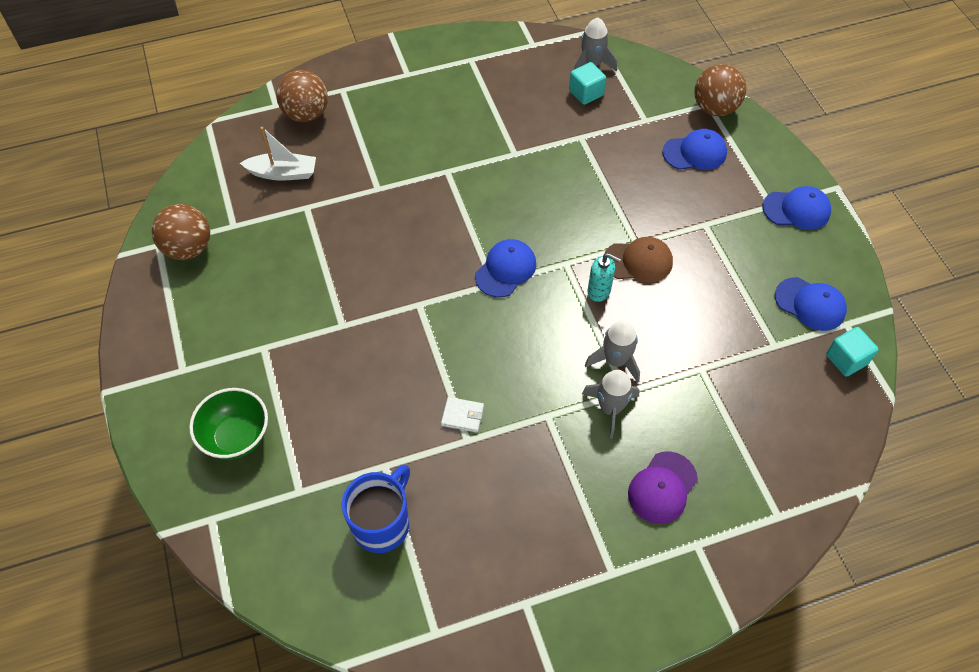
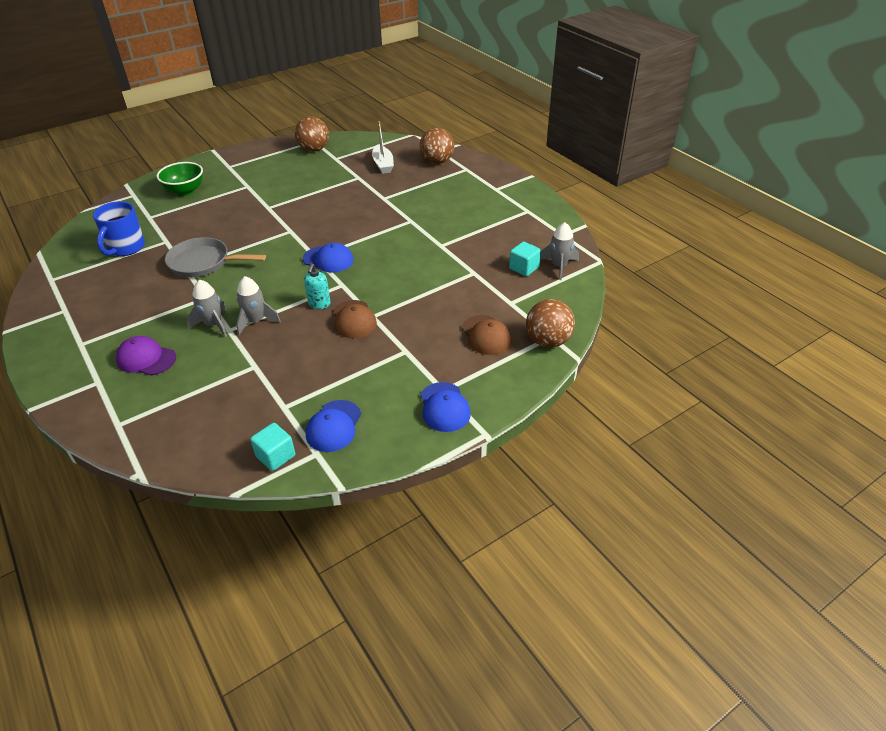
camera: 75 degrees right, 15 degrees down
blue mug [341,464,410,553] -> blue mug turned 90 degrees clockwise [93,201,145,256]
white wallet [441,397,484,433] -> grey pan [165,237,266,278]
blue cap [662,129,727,170] -> brown cap [462,315,512,355]

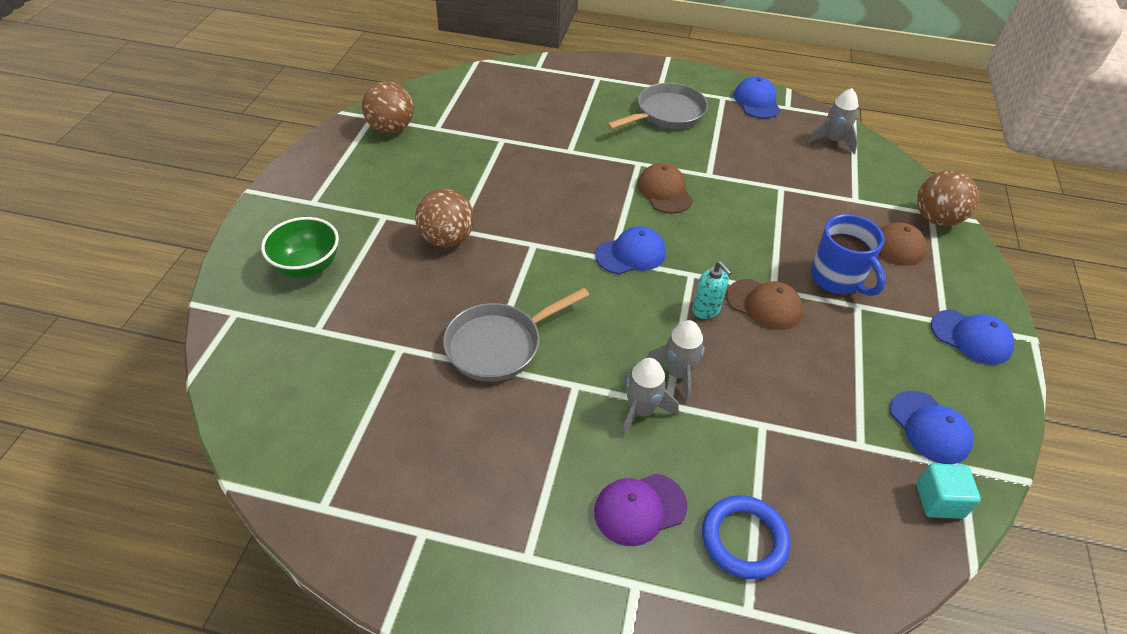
camera: 45 degrees left, 5 degrees up
blue mug [93,201,145,256] -> blue mug moved to [811,214,886,296]
white boat [372,121,394,174] -> none
brown ball [420,128,454,164] -> brown ball moved to [415,188,474,247]
turquoise cube [509,242,541,276] -> none
none -> grey pan [606,83,708,130]
none -> brown cap [638,163,693,214]
none -> blue ring [702,495,790,580]
none -> blue cap [734,76,780,119]

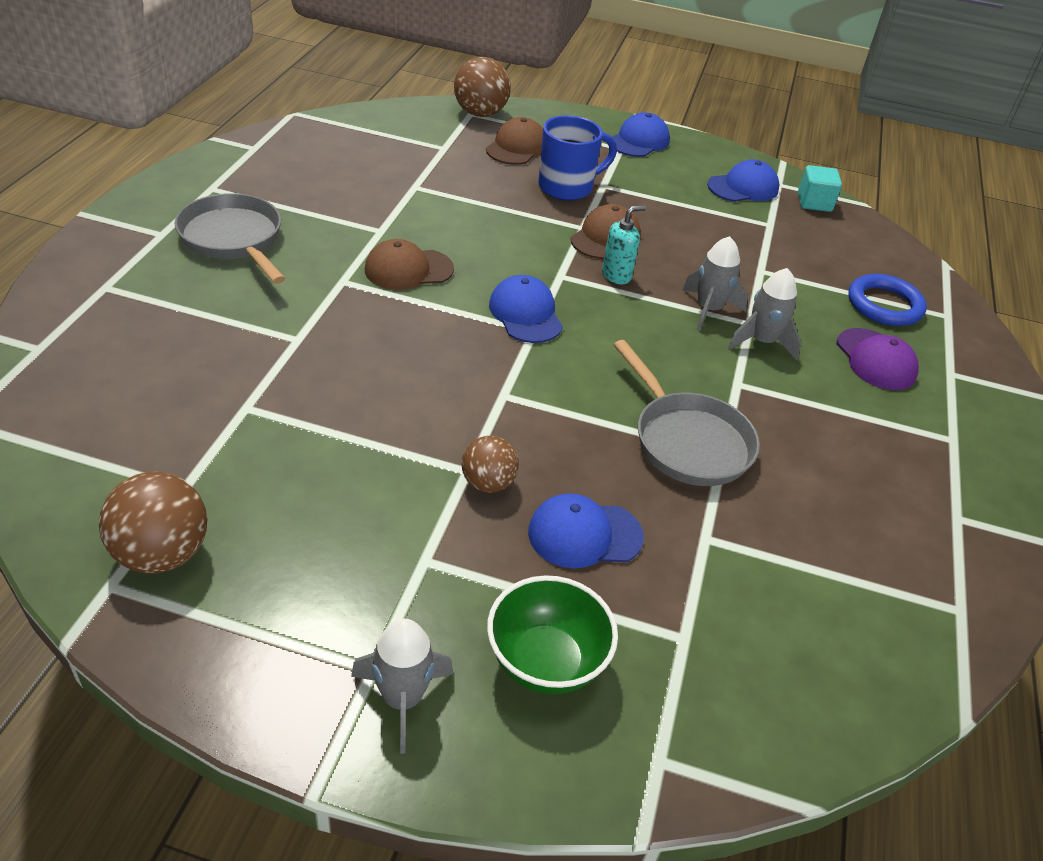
camera: 90 degrees left, 5 degrees down
brown ball [415,188,474,247] -> brown ball [462,436,519,493], size x0.64
blue cap [734,76,780,119] -> blue cap moved to [528,493,644,568]
grey rocket [808,88,858,154] -> grey rocket moved to [351,619,453,754]

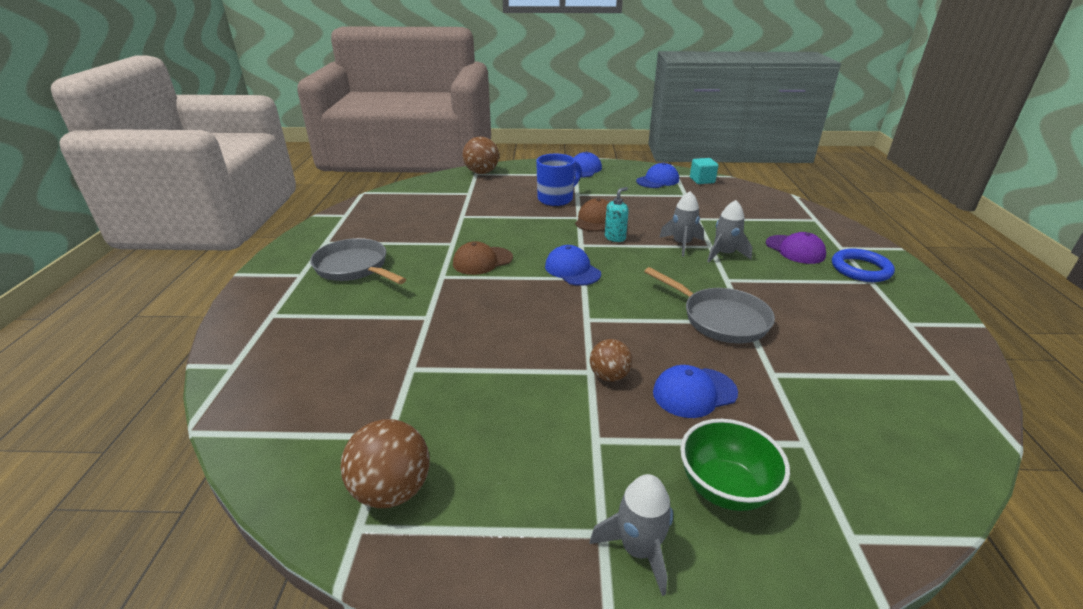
camera: 10 degrees left, 10 degrees down
brown cap [486,117,543,165] -> none
blue ring [848,274,927,326] -> blue ring moved to [832,249,895,282]

